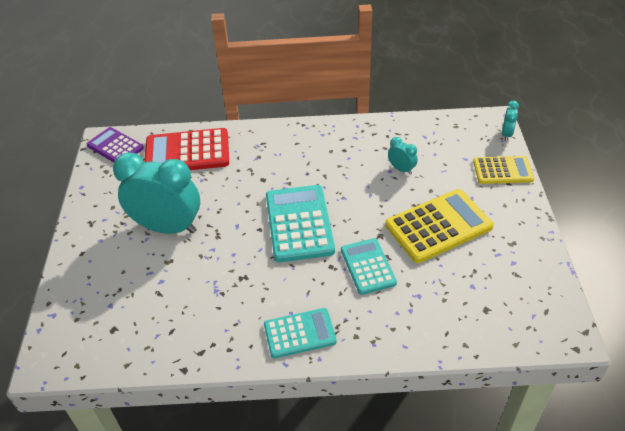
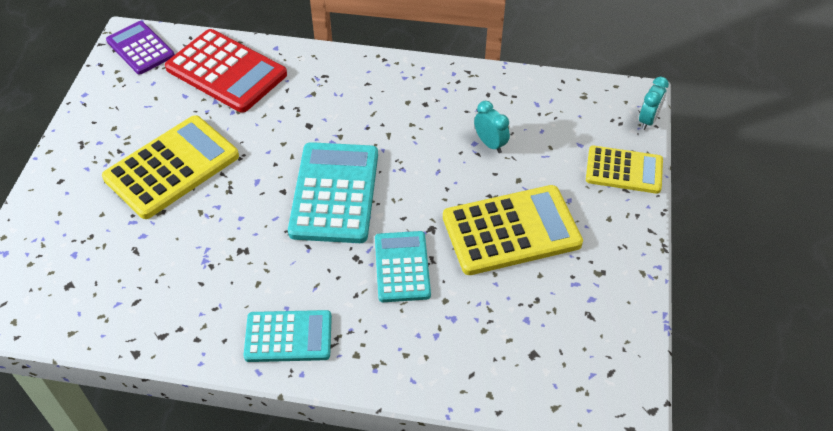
camera: 10 degrees right, 5 degrees up
turquoise clock [113,152,200,234] -> yellow calculator [102,115,239,219]
red calculator [144,128,229,170] -> red calculator turned 150 degrees counterclockwise [165,29,287,113]

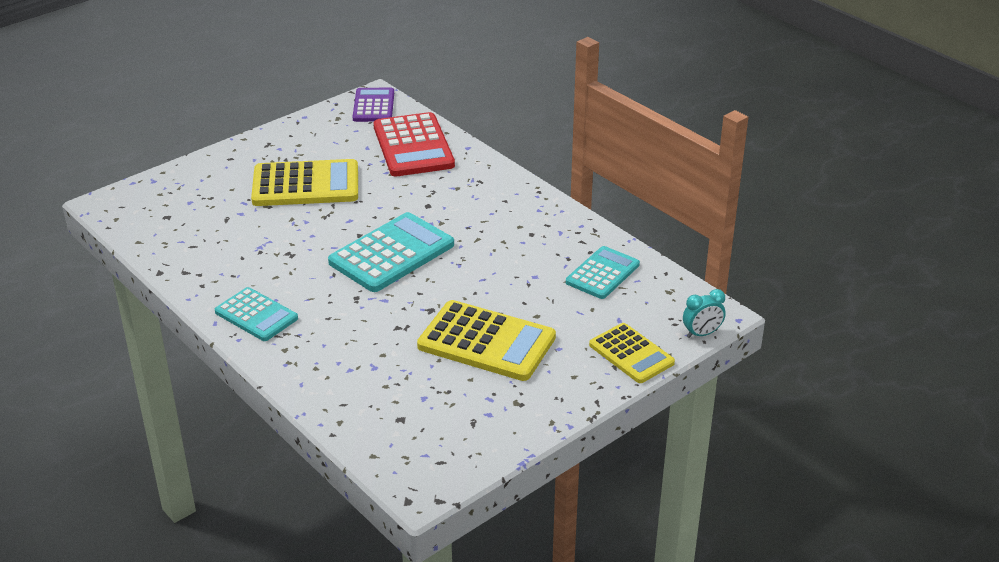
camera: 40 degrees right, 15 degrees down
turquoise calculator [375,231,431,302] -> turquoise calculator moved to [566,246,640,299]
turquoise clock [474,101,510,153] -> none

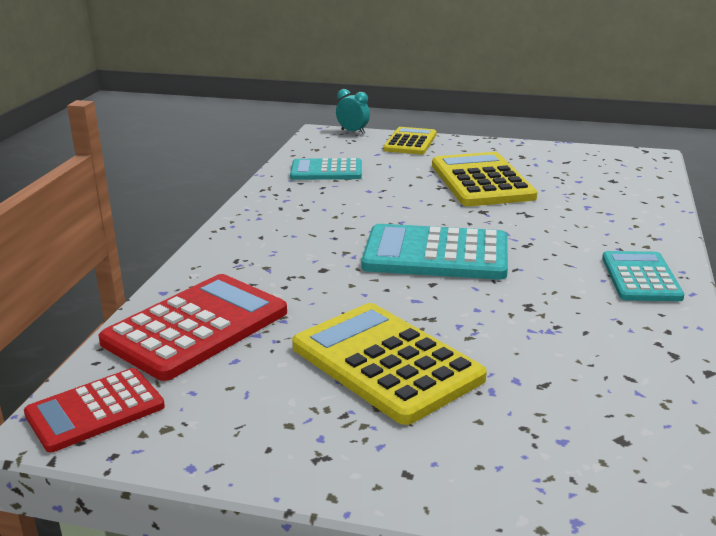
camera: 125 degrees left, 10 degrees down
purple calculator [353,88,394,122] -> red calculator [24,368,165,452]

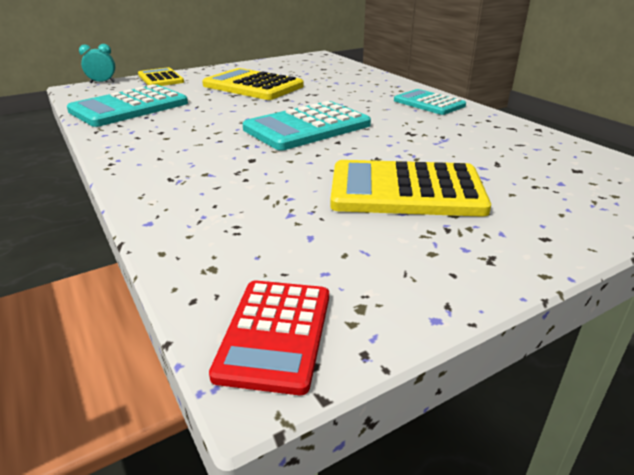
camera: 45 degrees left, 5 degrees up
red calculator [99,274,287,381] -> none
turquoise calculator [290,158,362,180] -> turquoise calculator [67,84,188,127], size x1.59

